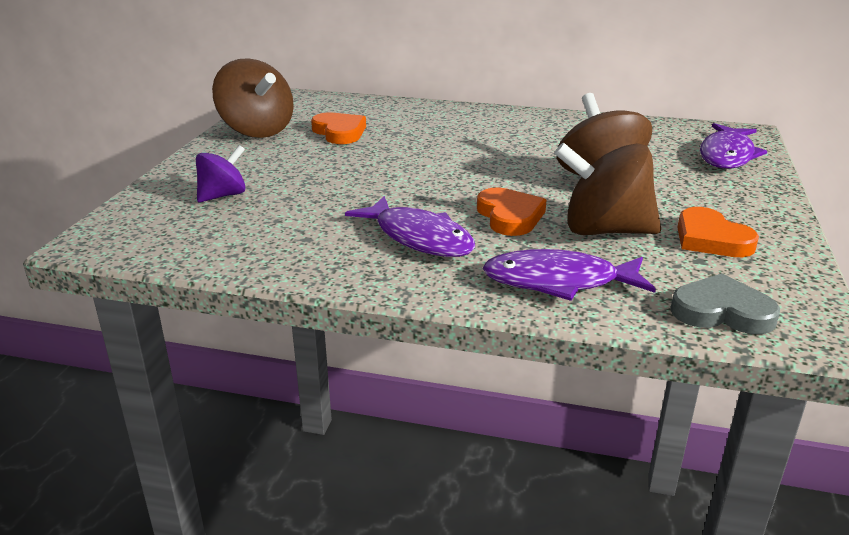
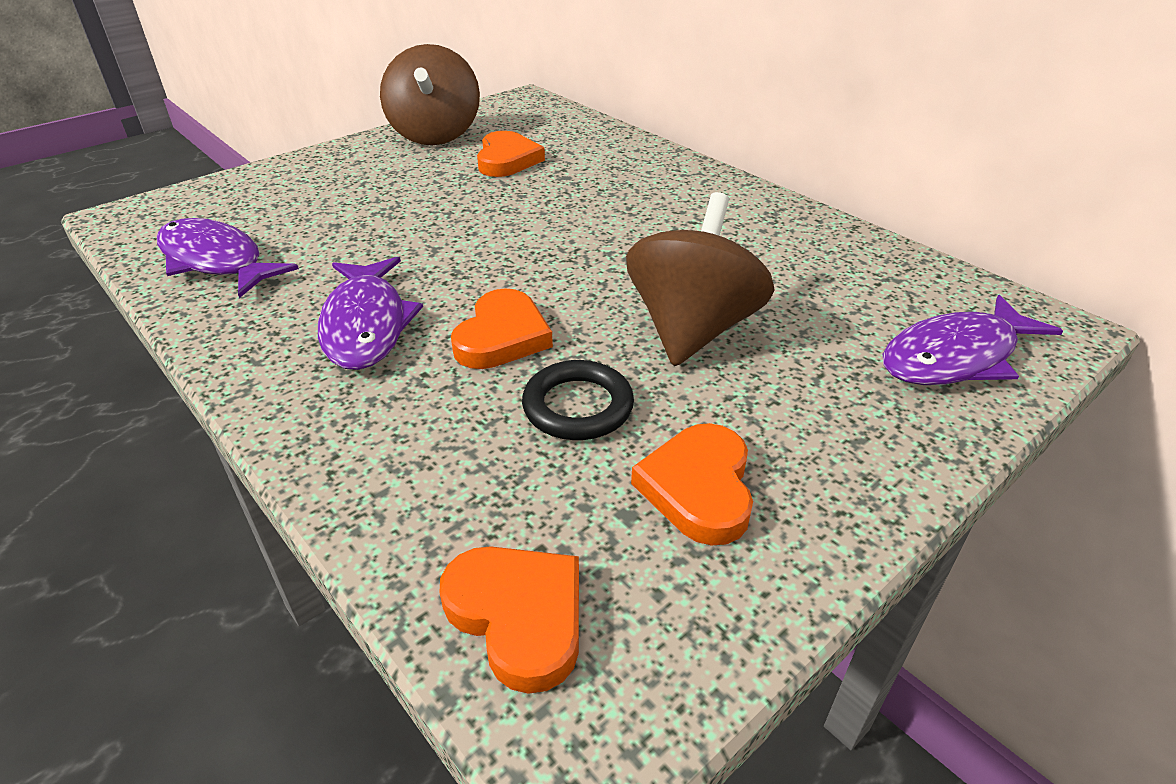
camera: 35 degrees right, 10 degrees up
purple spinning top [196,145,246,203] -> none
purple fish [483,249,656,301] -> purple fish moved to [157,218,299,298]
brown spinning top [554,143,661,235] -> black ring [522,360,634,440]
grey heart [670,273,780,334] -> orange heart [439,546,579,694]

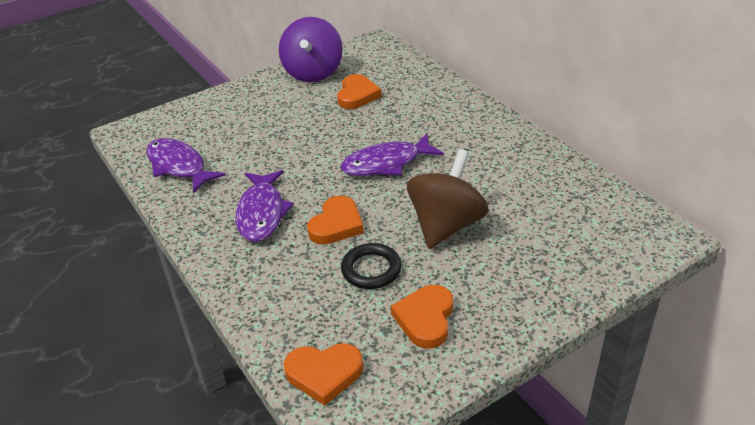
camera: 10 degrees right, 0 degrees up
brown spinning top [380,44,480,145] -> purple spinning top [279,17,343,82]
orange heart [439,546,579,694] -> orange heart turned 120 degrees clockwise [284,343,363,406]
purple fish [883,295,1063,385] -> purple fish moved to [340,134,444,176]

